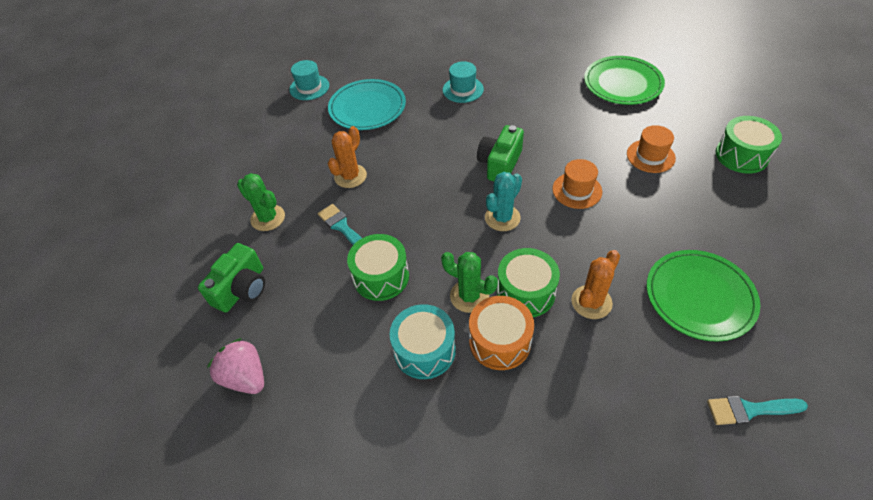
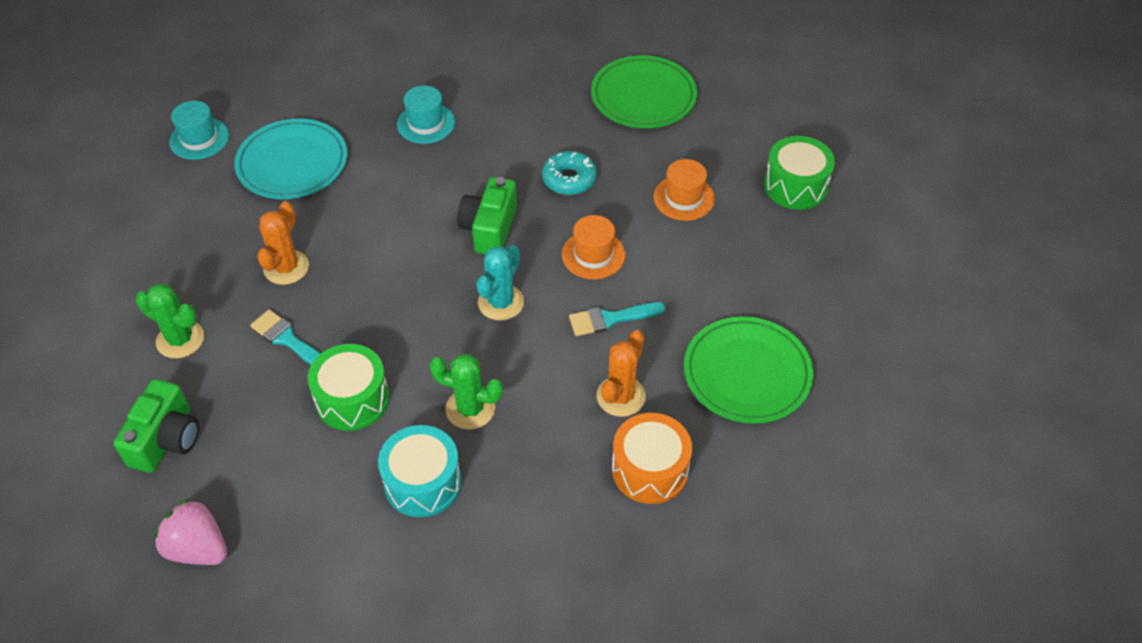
camera: 15 degrees left, 0 degrees up
orange drum [469,296,534,370] -> orange drum moved to [612,413,692,504]
green drum [497,248,560,317] -> none
turquoise brush [707,396,808,425] -> turquoise brush moved to [569,302,666,336]
none -> turquoise donut [542,151,597,195]

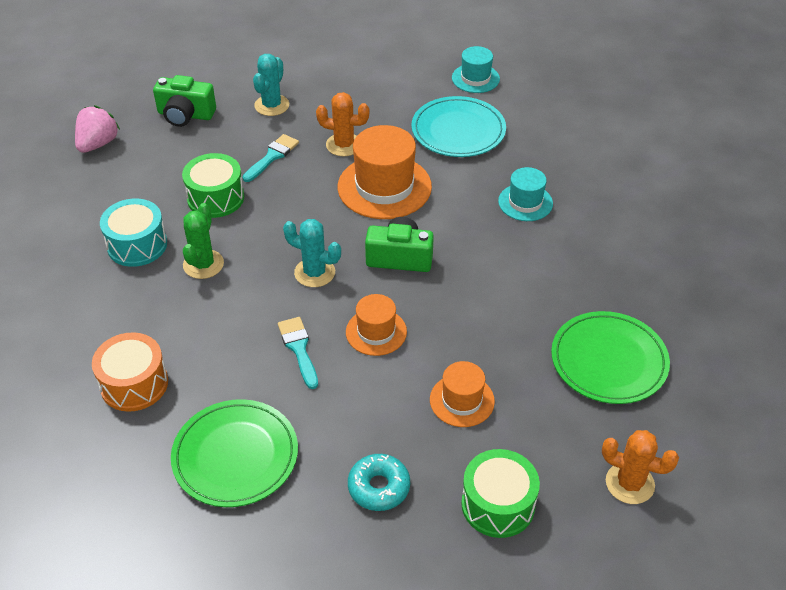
camera: 85 degrees right, 5 degrees down
green cactus [136,284,204,358] -> turquoise cactus [253,54,289,116]
turquoise donut [542,151,597,195] -> turquoise donut moved to [348,454,410,511]
orange cactus [596,330,646,417] -> orange cactus moved to [602,430,679,504]
none -> orange hat [338,125,432,219]

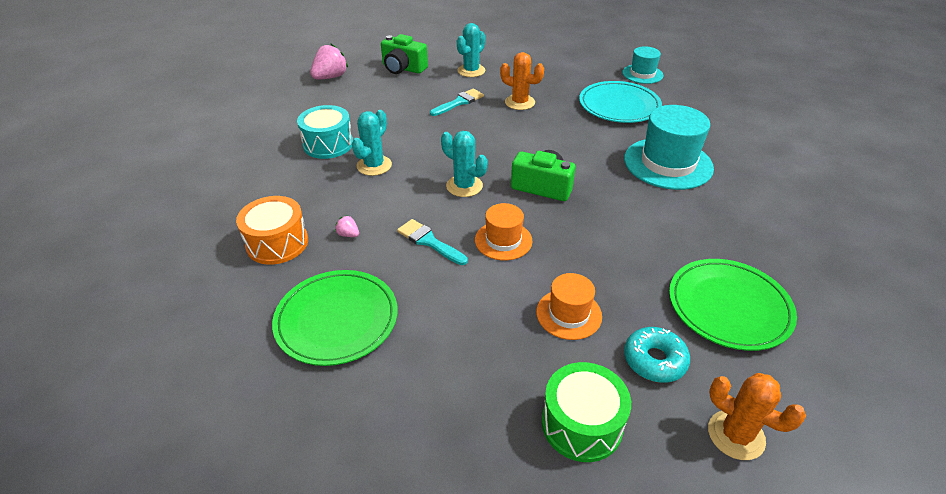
camera: 15 degrees right, 5 degrees down
green drum [182,153,244,218] -> none
green cactus [183,203,224,279] -> turquoise cactus [352,110,392,176]
turquoise brush [278,317,318,389] -> turquoise brush turned 45 degrees counterclockwise [397,219,468,265]
orange hat [338,125,432,219] -> none
turquoise donut [348,454,410,511] -> turquoise donut moved to [624,327,690,383]
turquoise hat [498,167,553,221] -> turquoise hat [624,105,714,190], size x1.75
none -> pink strawberry [335,215,359,237]

